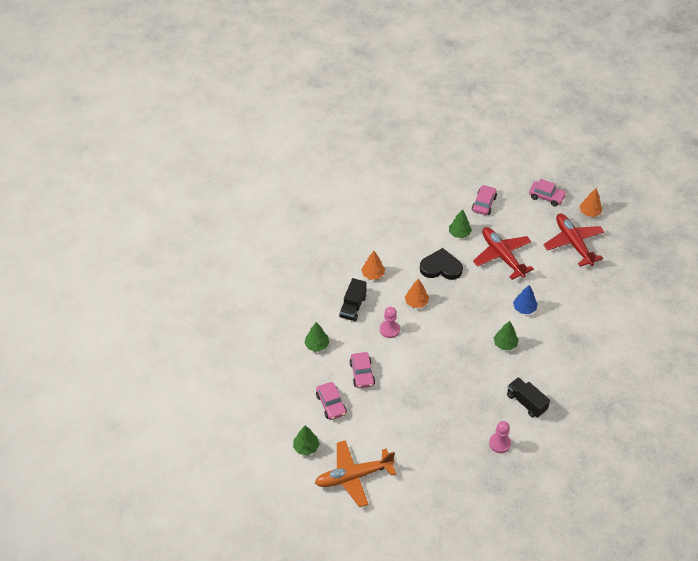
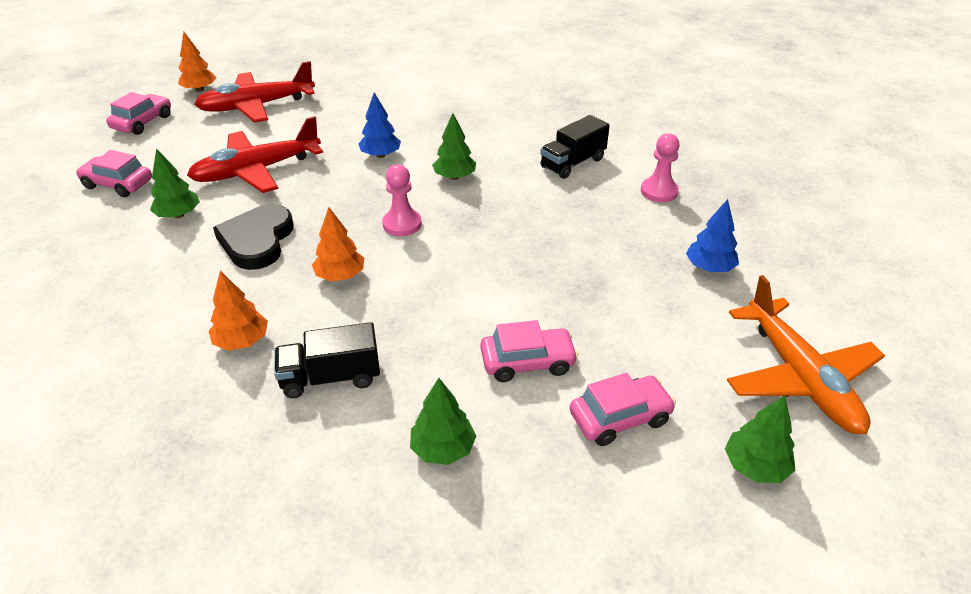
camera: 90 degrees left, 10 degrees down
black truck [339,278,367,322] -> black truck turned 150 degrees clockwise [274,322,380,398]
pink pawn [380,307,400,338] -> pink pawn moved to [382,164,422,236]
none -> blue tree [686,199,739,272]

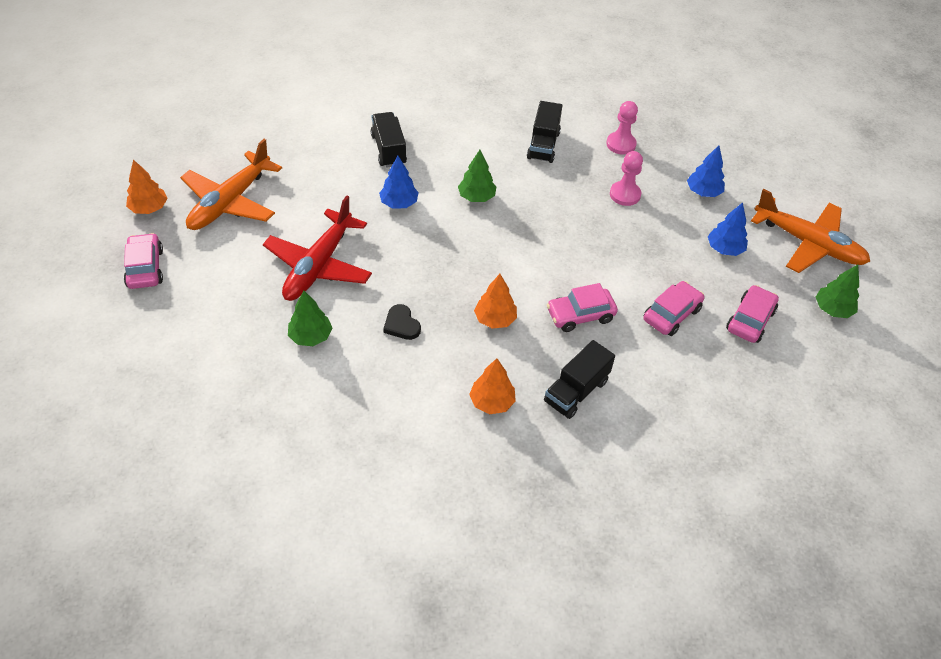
camera: 40 degrees left, 10 degrees up
pink car [76,150,152,197] -> pink car moved to [547,283,618,332]
red plane [194,61,315,123] -> orange plane [180,139,282,230]
black heart [213,204,294,270] -> black heart [383,304,421,340], size x0.54
pink pawn [382,164,422,236] -> pink pawn moved to [610,151,643,206]
green tree [410,378,476,465] -> none
none -> black truck [370,112,407,168]
none -> blue tree [708,202,748,256]

